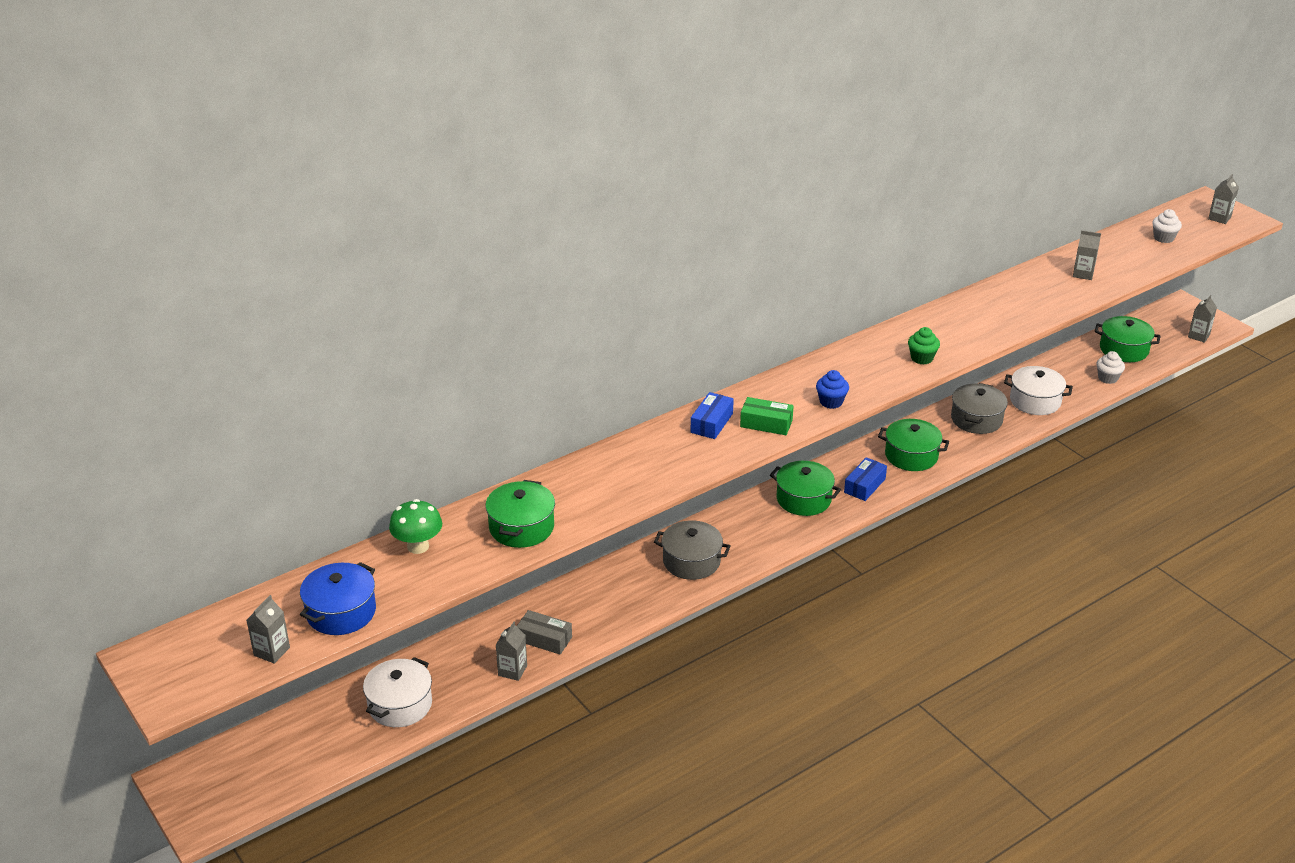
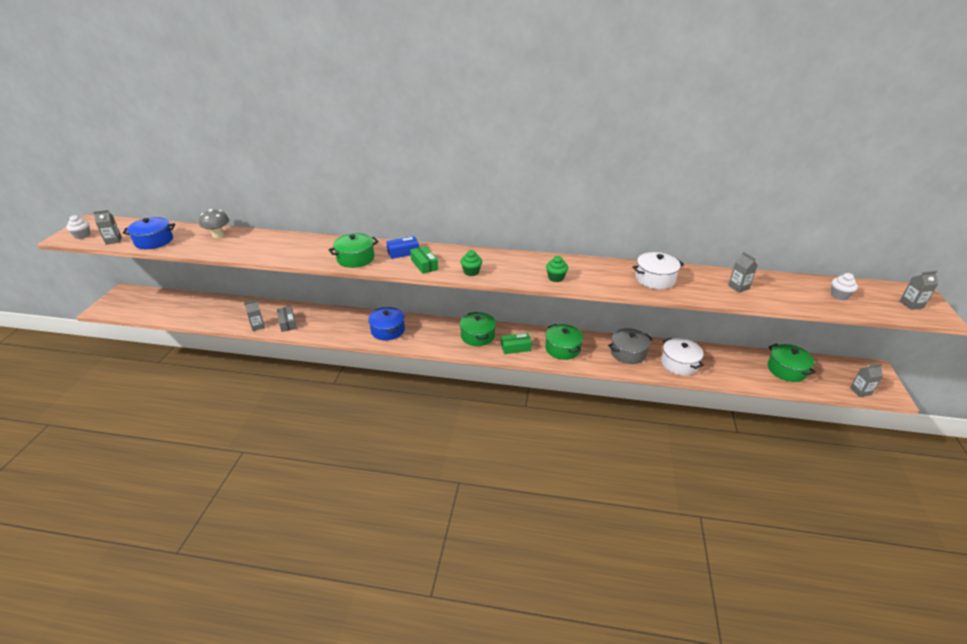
camera: 45 degrees right, 0 degrees up
white pot [363,657,432,727] -> white pot moved to [632,252,684,289]
green mushroom [389,499,442,554] -> grey mushroom [199,209,229,238]
green pot [485,480,555,548] -> green pot moved to [328,233,379,268]
grey pot [654,520,730,580] -> blue pot [368,307,405,340]
blue cupcake [816,370,849,409] -> green cupcake [460,250,482,276]
blue box [844,457,887,501] -> green box [501,333,532,354]
white cupcake [1096,351,1125,384] -> white cupcake moved to [66,215,90,239]

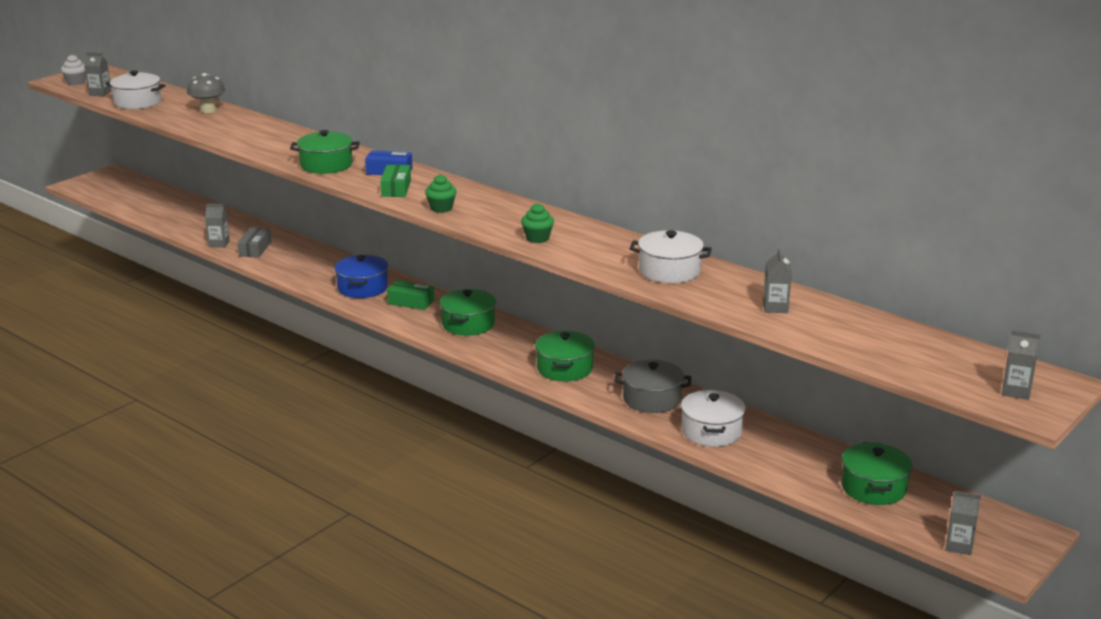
camera: 30 degrees right, 10 degrees down
blue pot [123,217,175,249] -> white pot [106,71,166,109]
green box [501,333,532,354] -> green box moved to [387,280,434,310]
white cupcake [831,273,858,300] -> none

